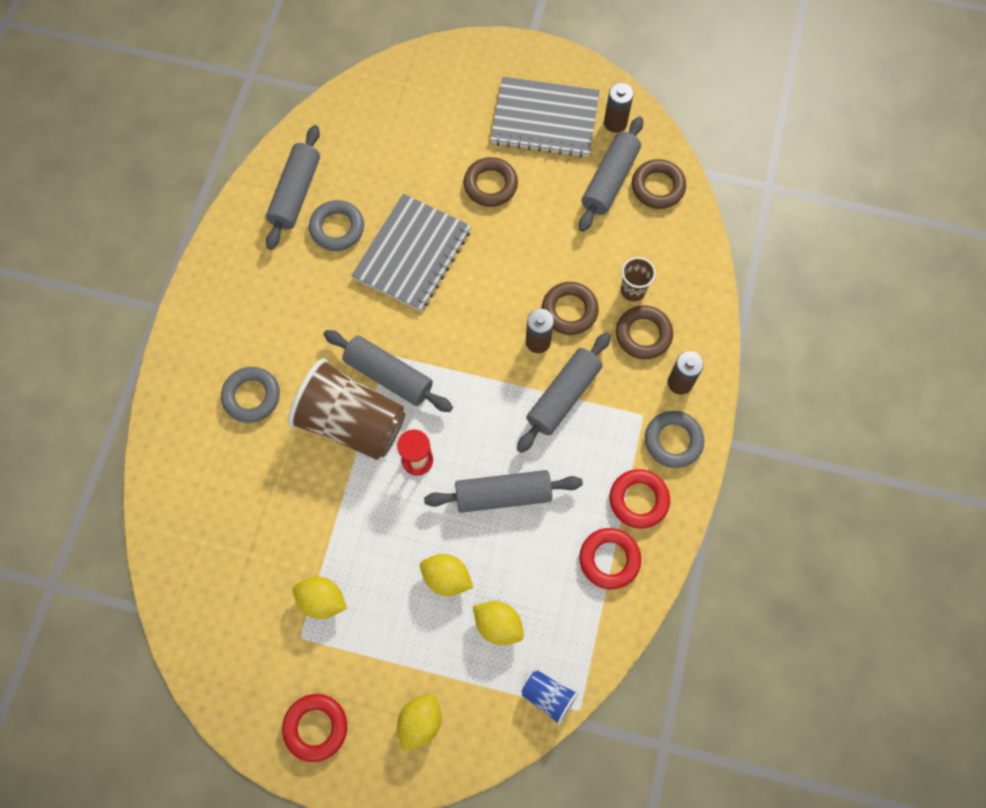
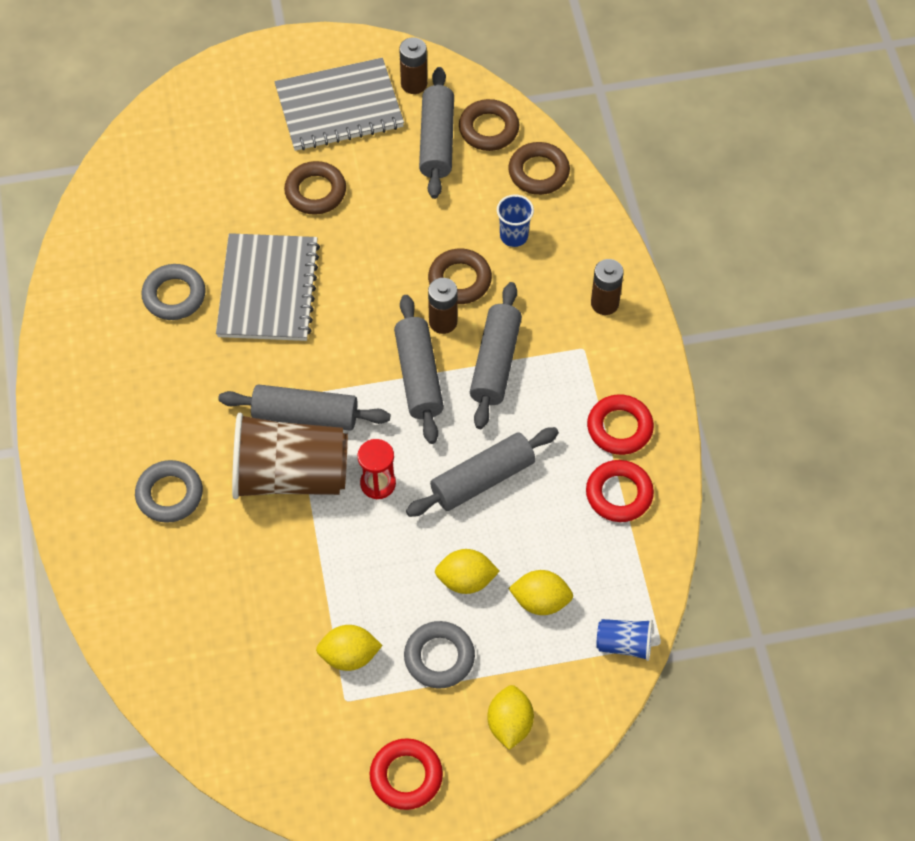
camera: 25 degrees left, 10 degrees down
grey rolling pin [266,125,320,250] -> grey rolling pin moved to [394,295,444,444]
brown ring [616,305,673,359] -> brown ring moved to [508,142,570,195]
brown cup [621,257,656,301] -> blue cup [497,194,534,247]
grey ring [645,411,704,468] -> grey ring moved to [404,621,475,689]

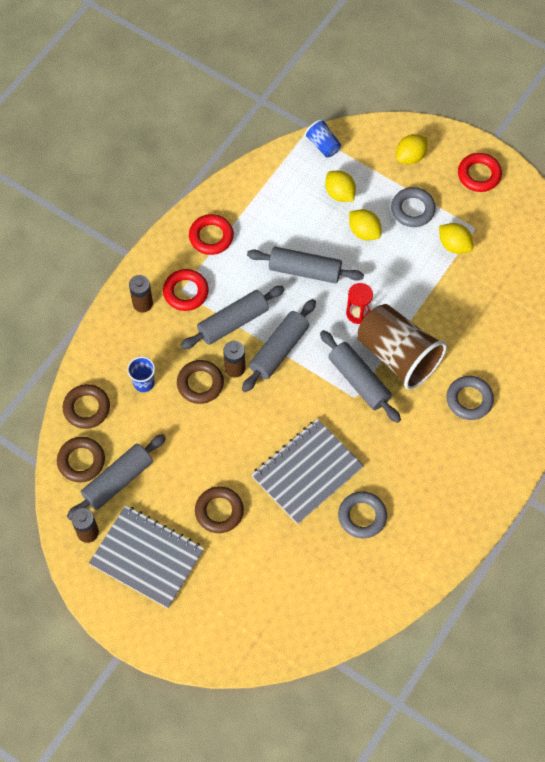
camera: 135 degrees left, 5 degrees up
red ring [586,460,654,522] -> red ring moved to [163,269,209,311]

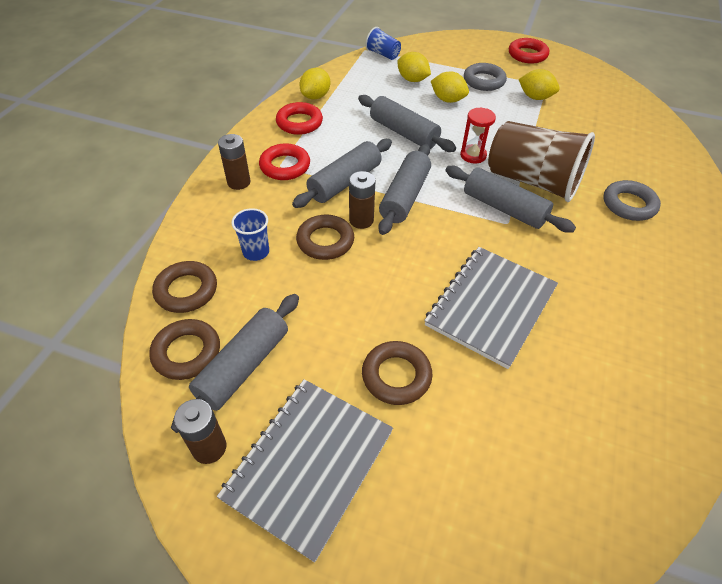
camera: 15 degrees left, 15 degrees down
grey notebook [89,505,204,608] -> grey notebook turned 75 degrees counterclockwise [217,379,393,562]
grey rolling pin [247,247,364,284] -> grey rolling pin turned 45 degrees clockwise [358,95,456,152]
grey ring [338,491,387,538] -> none
yellow lemon [396,134,427,164] -> yellow lemon moved to [300,68,330,100]

